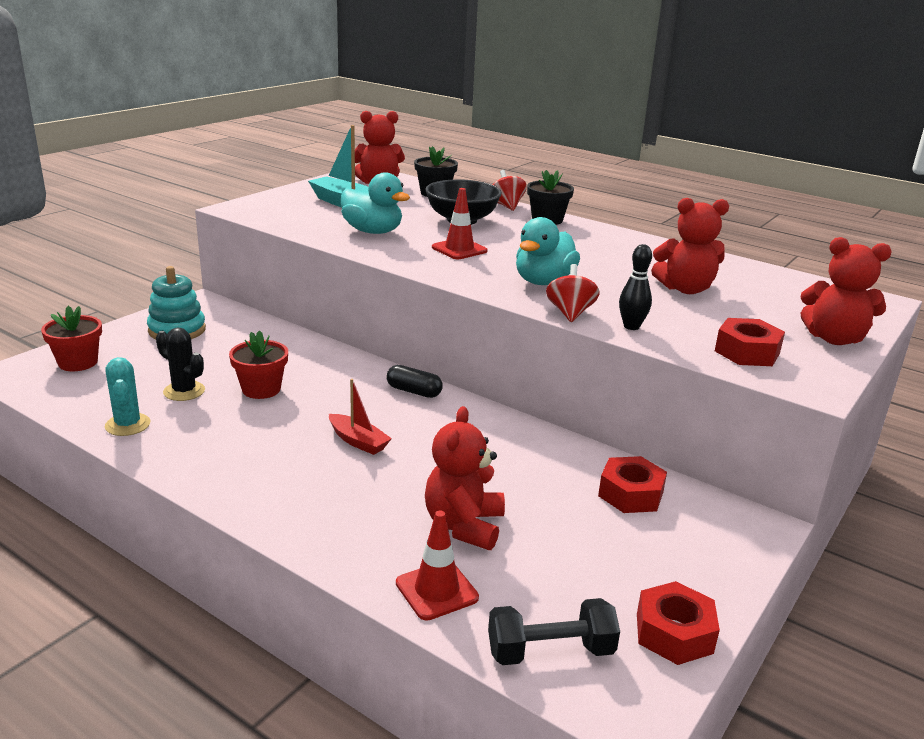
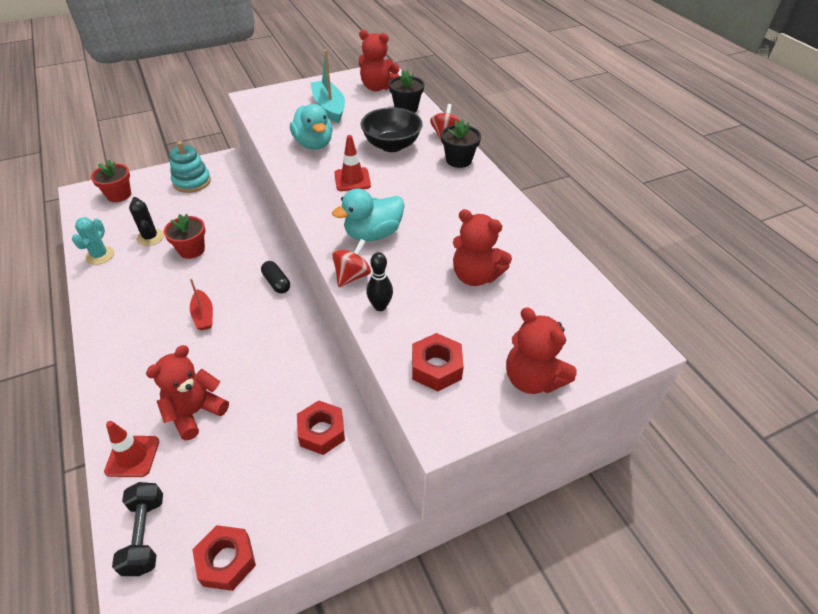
camera: 30 degrees right, 20 degrees up
black dumbbell [488,598,620,665] -> black dumbbell turned 60 degrees clockwise [112,482,163,576]

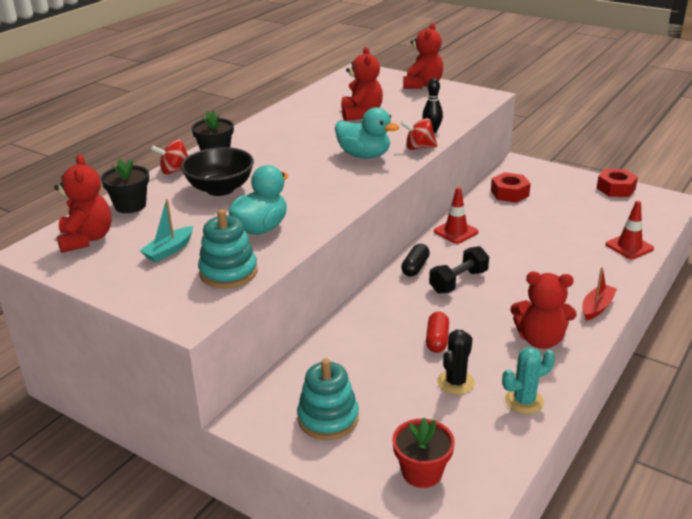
camera: 120 degrees left, 15 degrees down
black dumbbell [112,482,163,576] -> black dumbbell moved to [429,246,489,294]
red teddy bear [146,345,229,440] -> red teddy bear moved to [511,272,577,349]
red flower pot [164,214,205,259] -> red capsule [426,312,449,353]
red boat [190,278,213,330] -> red boat moved to [582,267,617,321]
turquoise boat [310,50,345,124] -> turquoise boat [140,199,193,262], size x0.62
red traffic cone [334,135,371,191] -> red traffic cone moved to [434,187,478,244]
red nut [412,333,464,391] -> none
none -> turquoise stacking toy [198,209,257,288]

